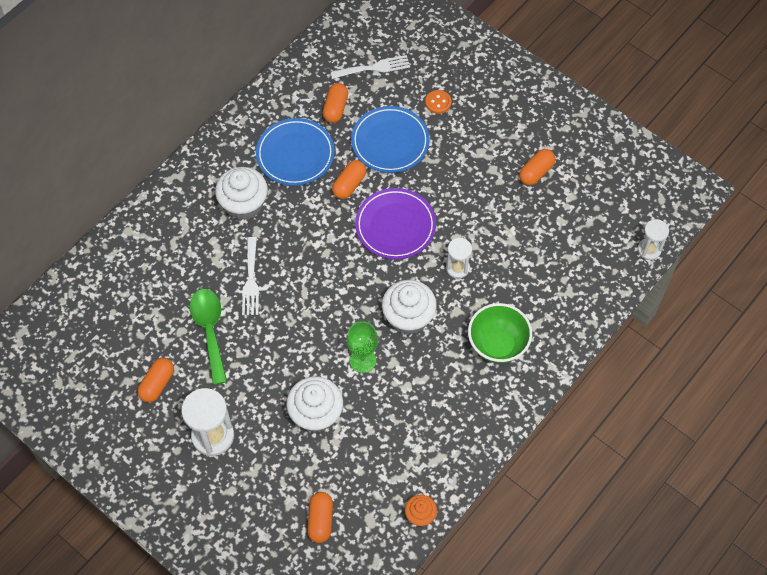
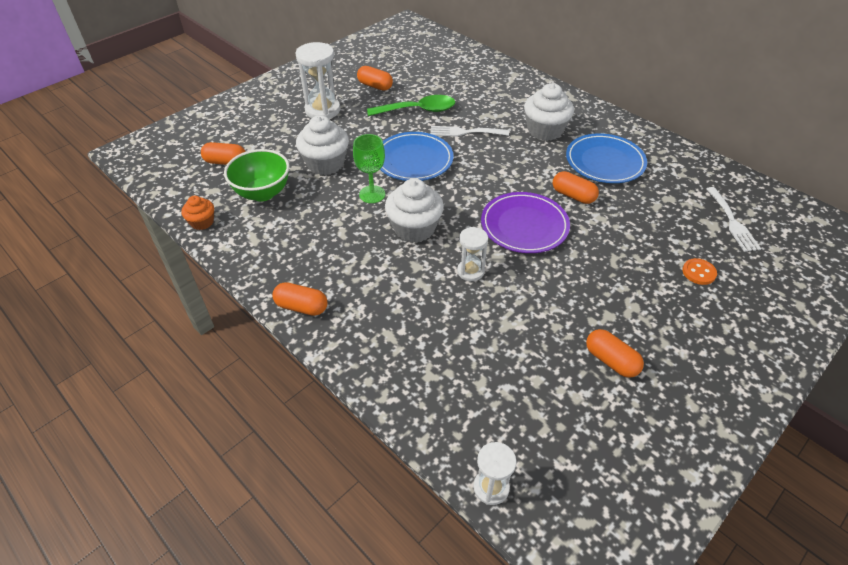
camera: 95 degrees right, 15 degrees down
orange capsule [322,83,348,123] -> orange capsule moved to [272,282,327,316]
blue plate [351,106,430,173] -> blue plate moved to [380,132,453,181]
green bowl [468,303,532,363] -> green bowl moved to [224,149,290,202]

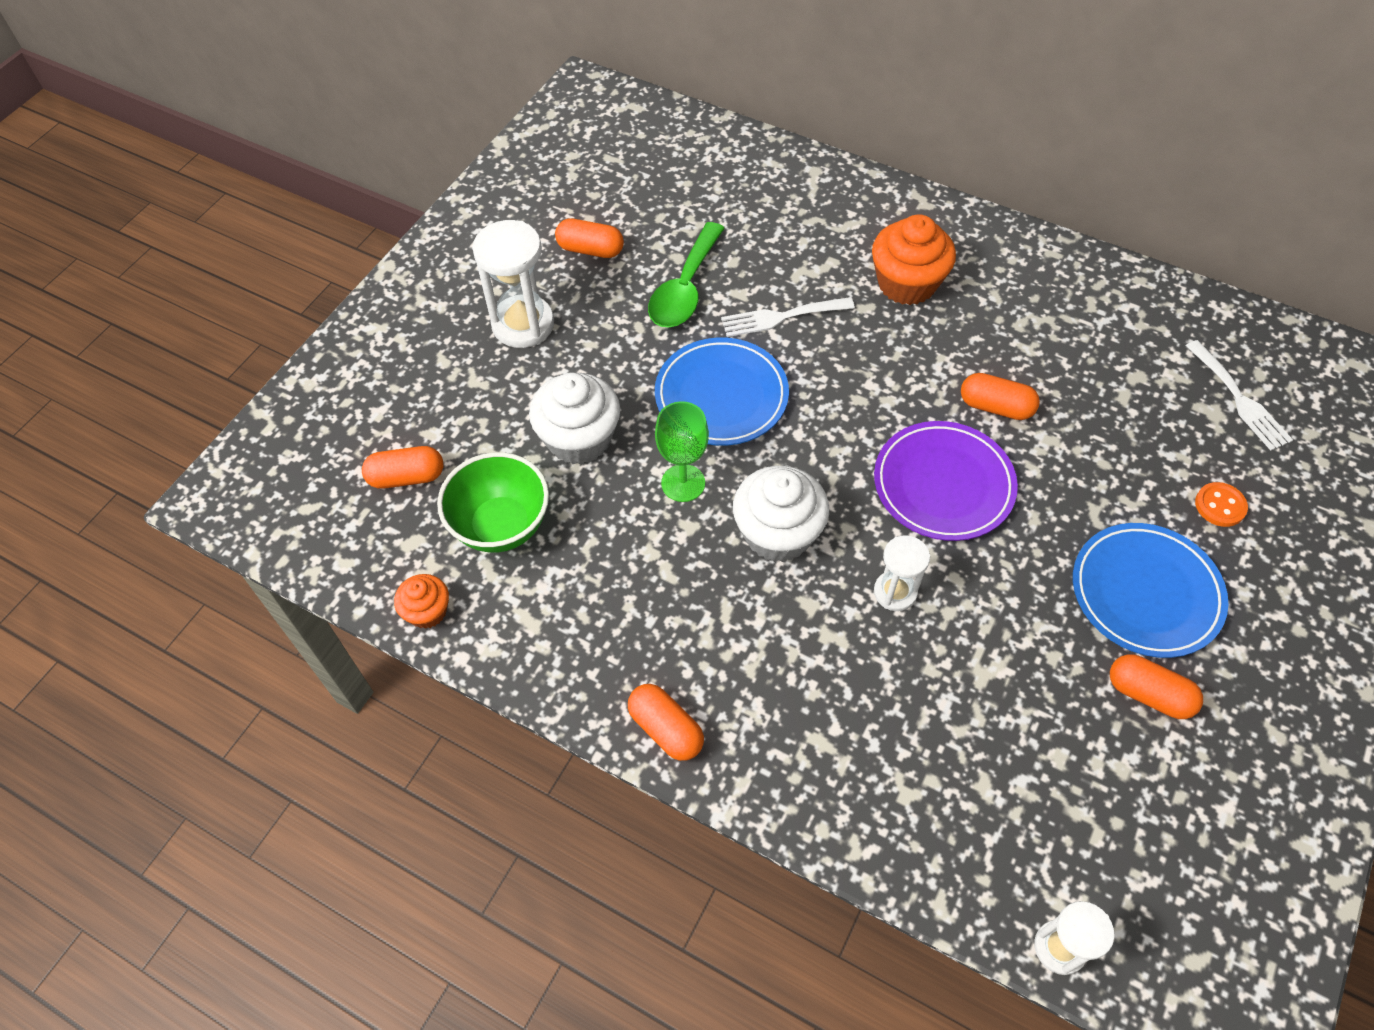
camera: 15 degrees left, 10 degrees up
orange capsule [272,282,327,316] -> orange capsule turned 45 degrees clockwise [628,684,704,761]
green spoon [367,95,455,116] -> green spoon turned 135 degrees clockwise [648,222,725,328]
white cupcake [524,83,574,141] -> orange cupcake [872,214,956,305]
blue plate [566,133,647,183] -> blue plate moved to [1073,523,1229,658]

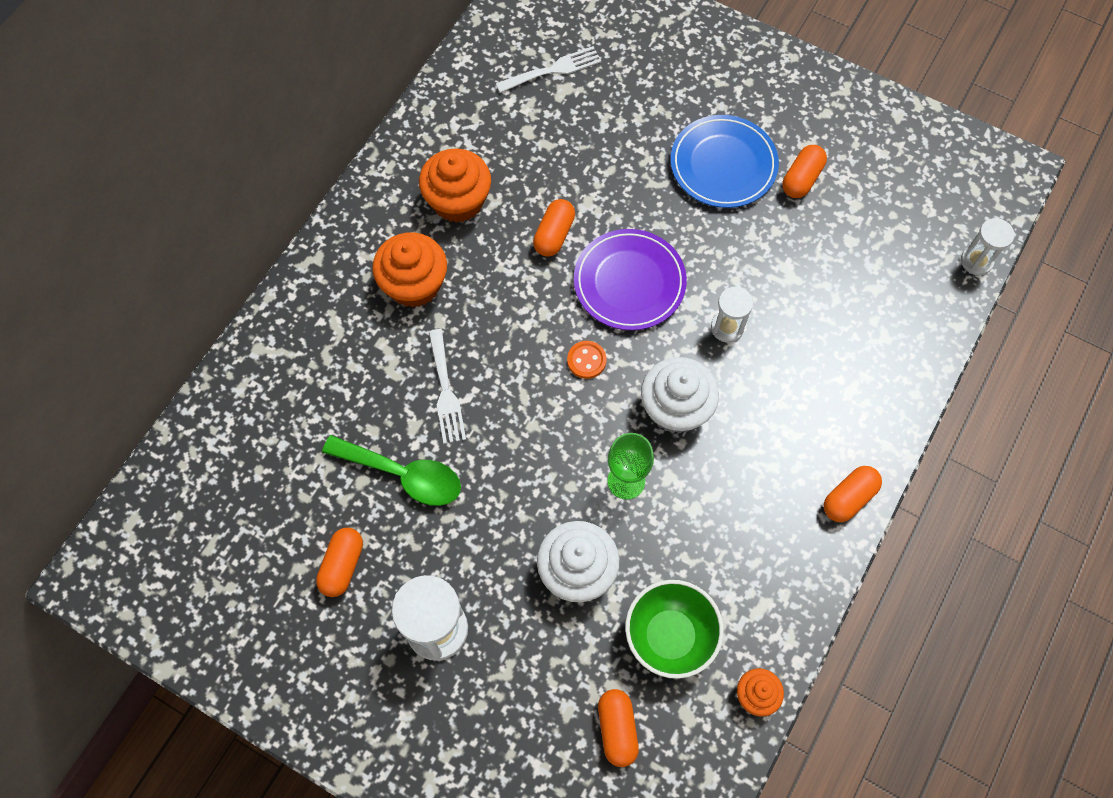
camera: 90 degrees left, 10 degrees up
blue plate [655,338,789,446] -> none
orange button [1195,482,1248,527] -> orange button moved to [567,341,606,379]
none -> orange cupcake [419,149,491,223]

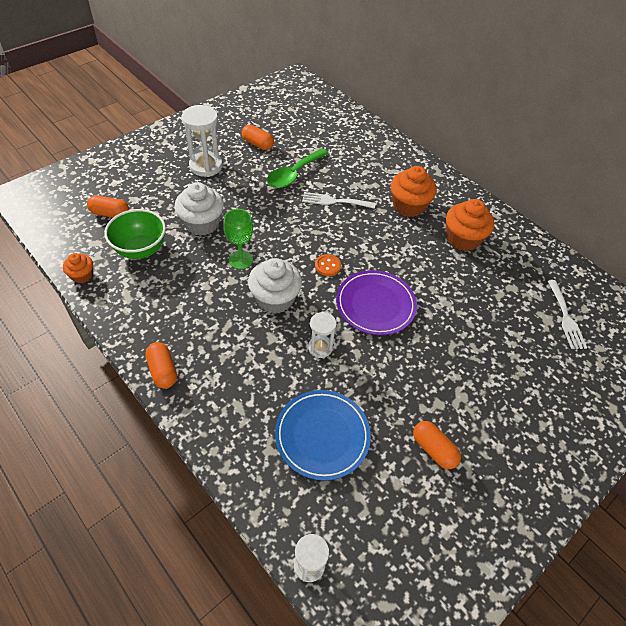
camera: 105 degrees right, 15 degrees down
orange capsule [533,199,575,257] -> none
blue plate [671,115,779,208] -> blue plate moved to [275,390,371,481]

